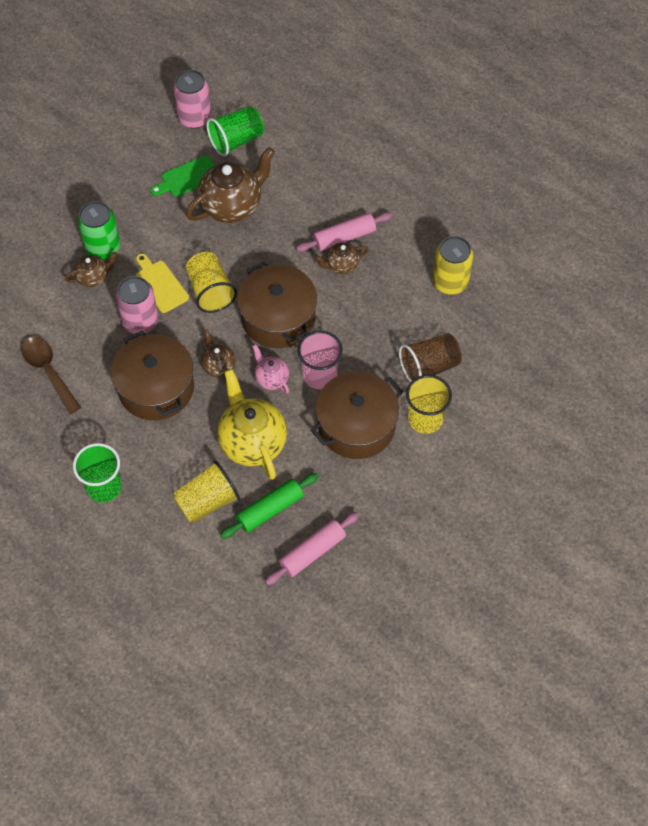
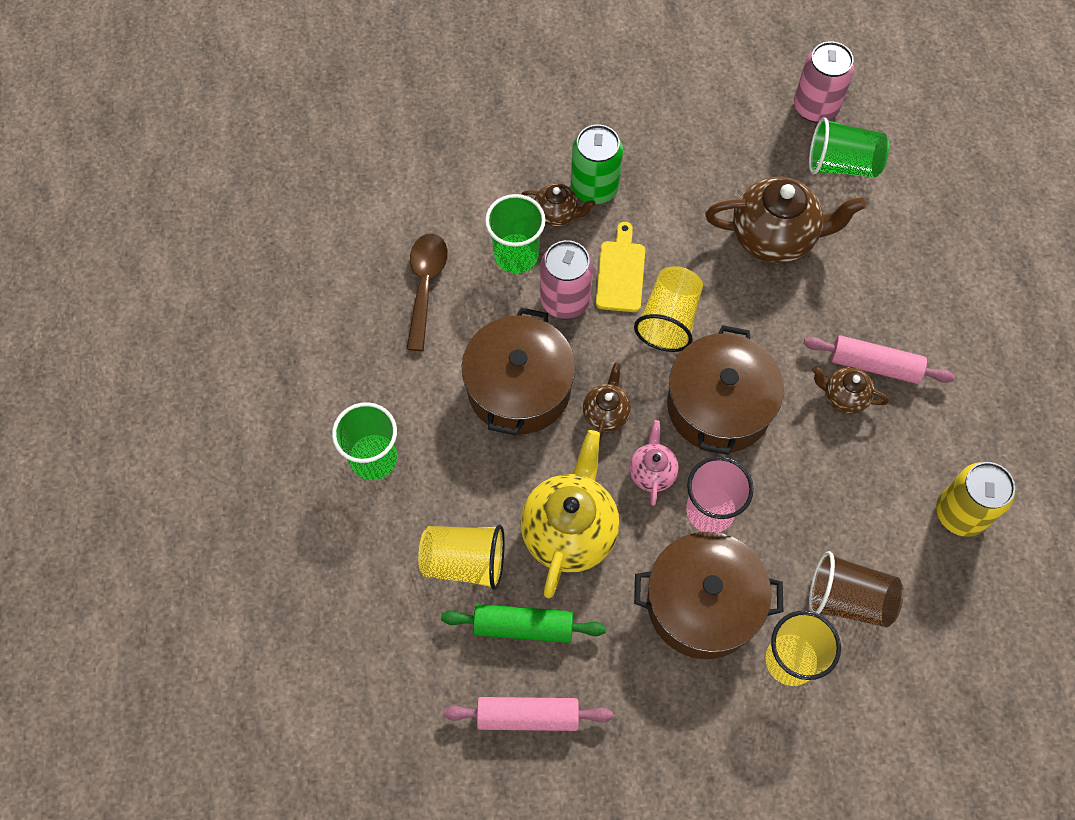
camera: 40 degrees right, 5 degrees up
green cutting board [151,155,215,197] -> none
none -> green cup [485,194,545,273]

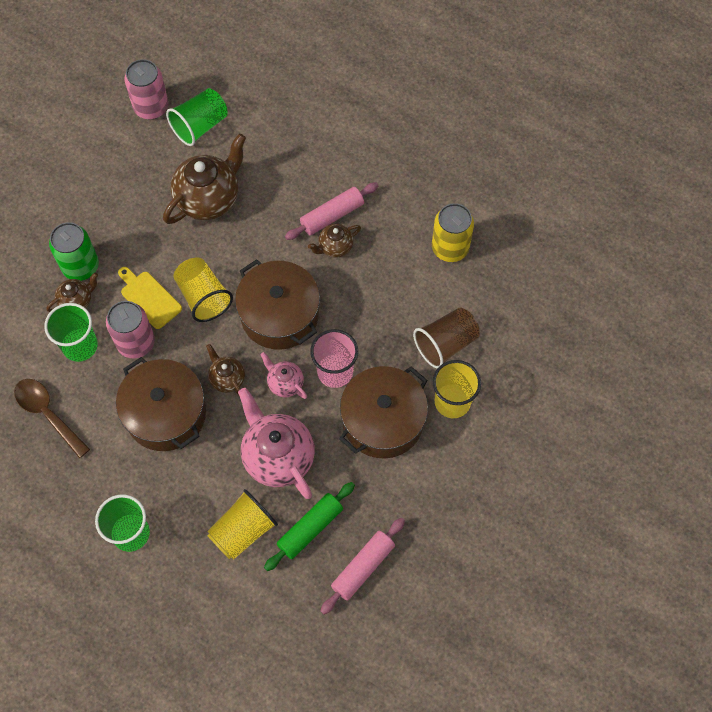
camera: 50 degrees left, 0 degrees up
yellow teapot [520,430,620,598] -> pink teapot [238,388,315,499]

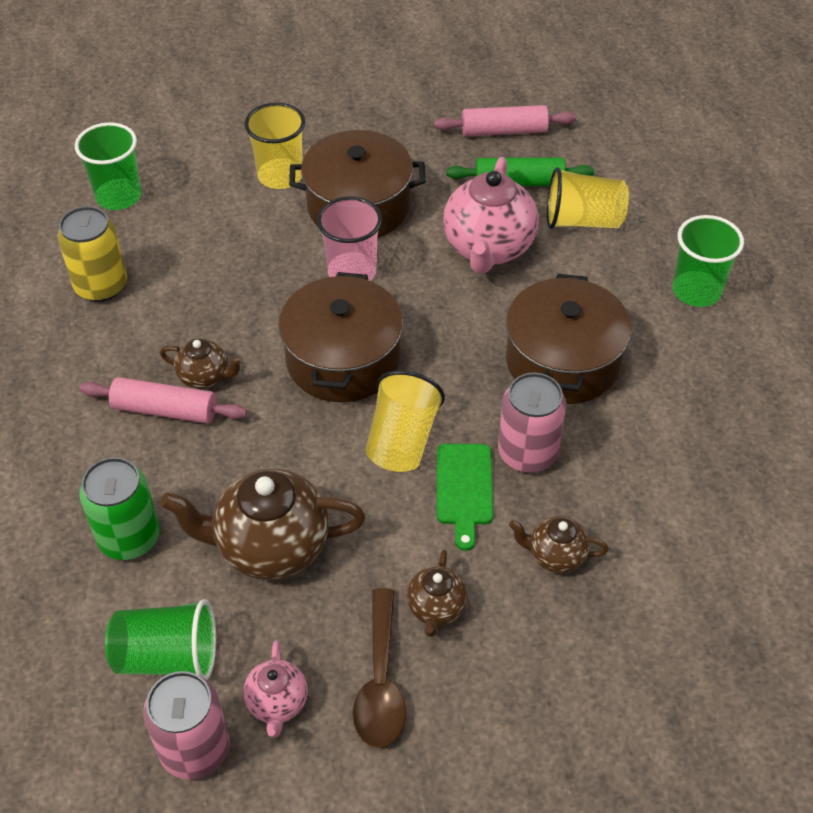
camera: 135 degrees left, 15 degrees down
brown spoon [14,379,90,458] -> brown spoon moved to [353,588,406,748]
green cup [44,303,98,362] -> green cup moved to [75,122,142,210]
green can [49,222,99,281] -> green can moved to [79,457,160,560]
yellow cutting board [118,267,182,329] -> green cutting board [437,444,493,551]
brown teapot [206,344,245,395] -> brown teapot moved to [407,549,468,637]
pink teapot [260,352,307,399] -> pink teapot moved to [243,640,308,737]
brown cup [413,307,480,369] -> none

